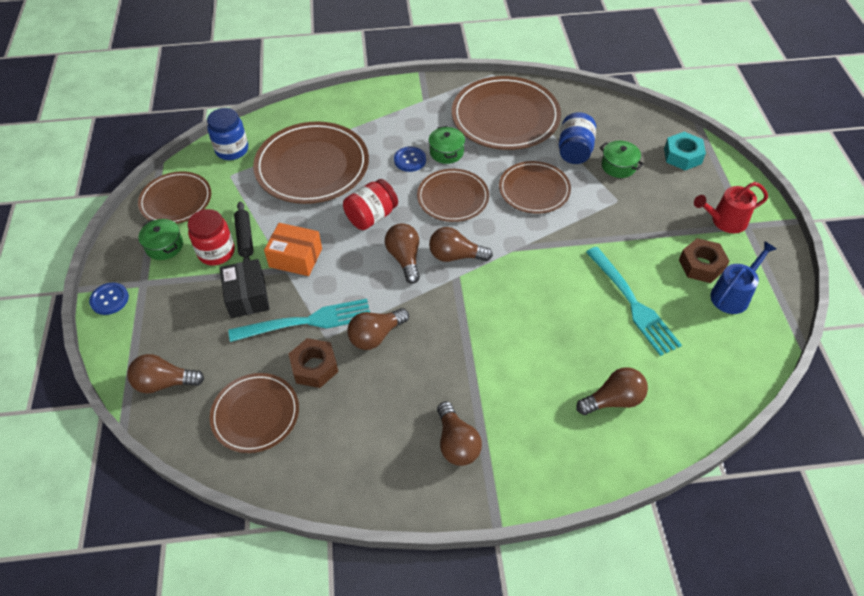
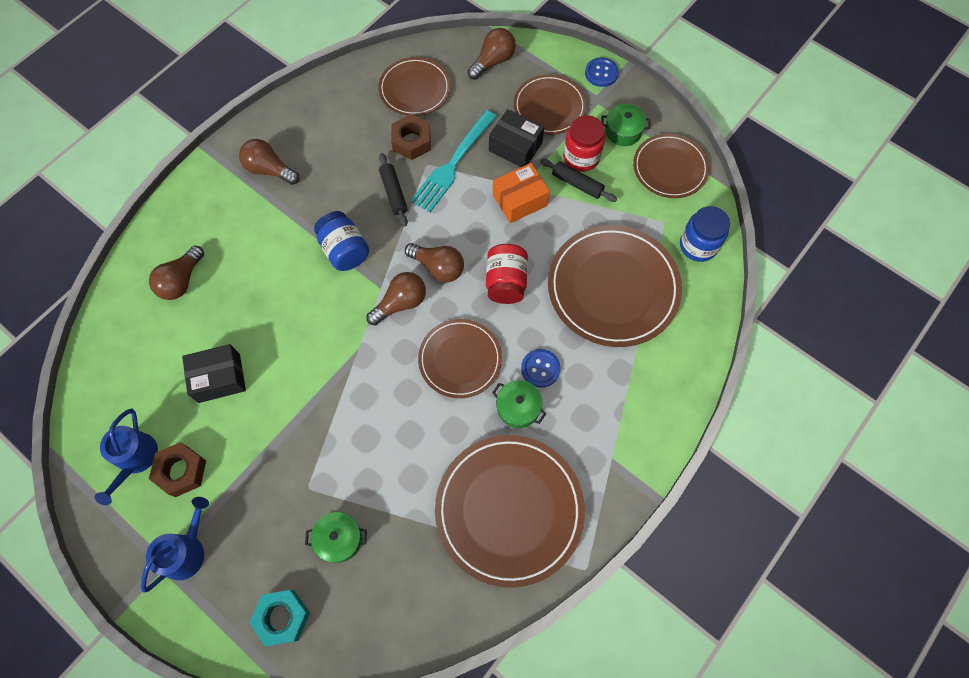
camera: 135 degrees right, 15 degrees up
brown light bulb [347,308,409,350] -> black rolling pin [379,153,408,227]
brown plate [499,161,571,214] -> brown plate moved to [514,74,587,135]
blue jar [559,112,596,164] -> blue jar moved to [314,211,369,271]
turquoise fork [586,247,682,356] -> black box [182,344,246,403]
red watering can [694,182,768,233] -> blue watering can [141,497,209,593]

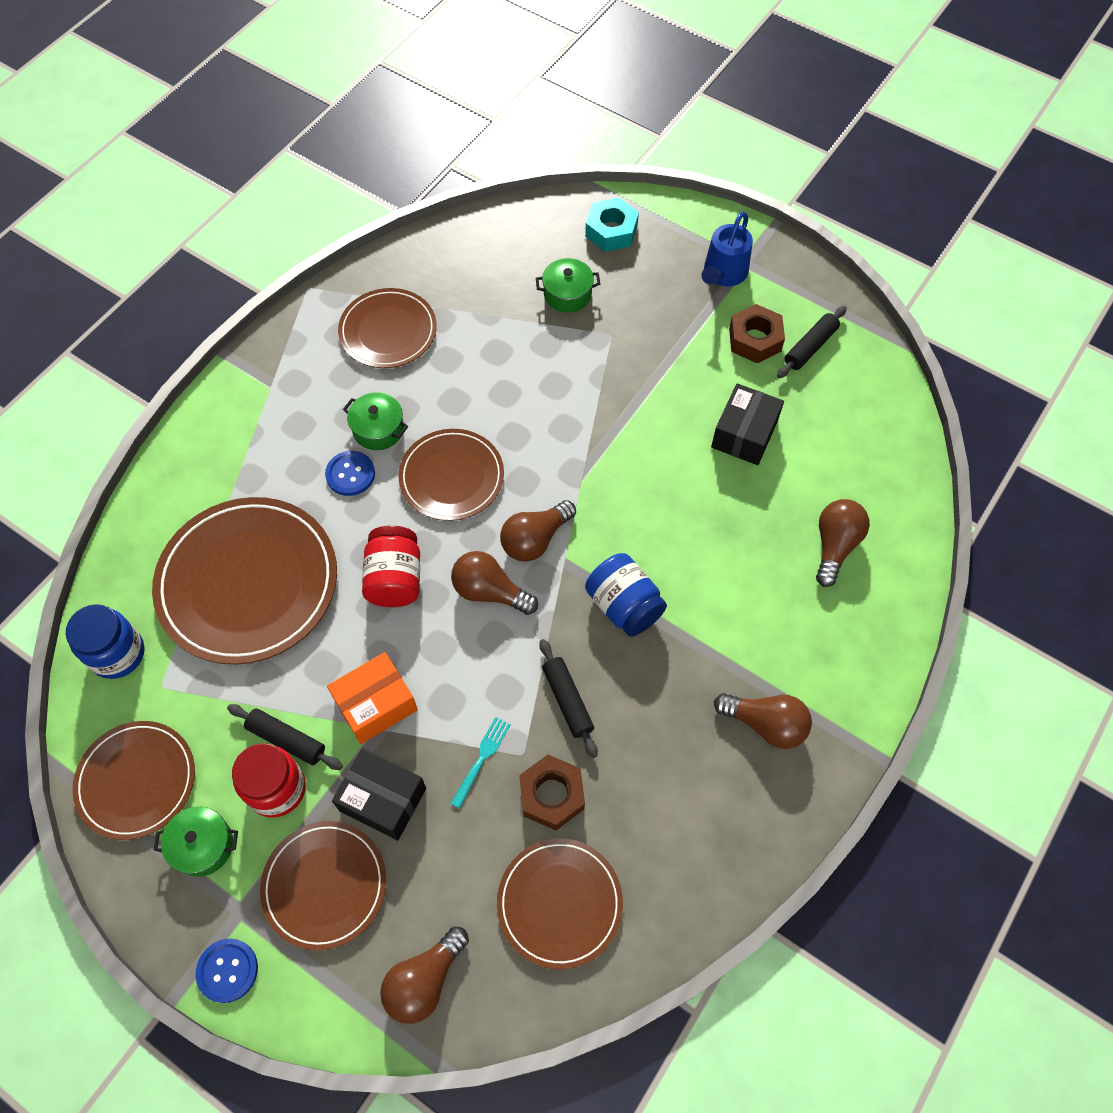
camera: 175 degrees right, 5 degrees down
blue watering can [95,408,158,505] -> black rolling pin [777,306,847,378]
black box [182,344,246,403] -> black box turned 45 degrees counterclockwise [711,383,784,465]
turquoise fork [410,110,497,212] -> turquoise fork [450,717,511,808], size x0.48
brown plate [435,435,585,588] -> brown plate [338,288,437,368], size x0.61

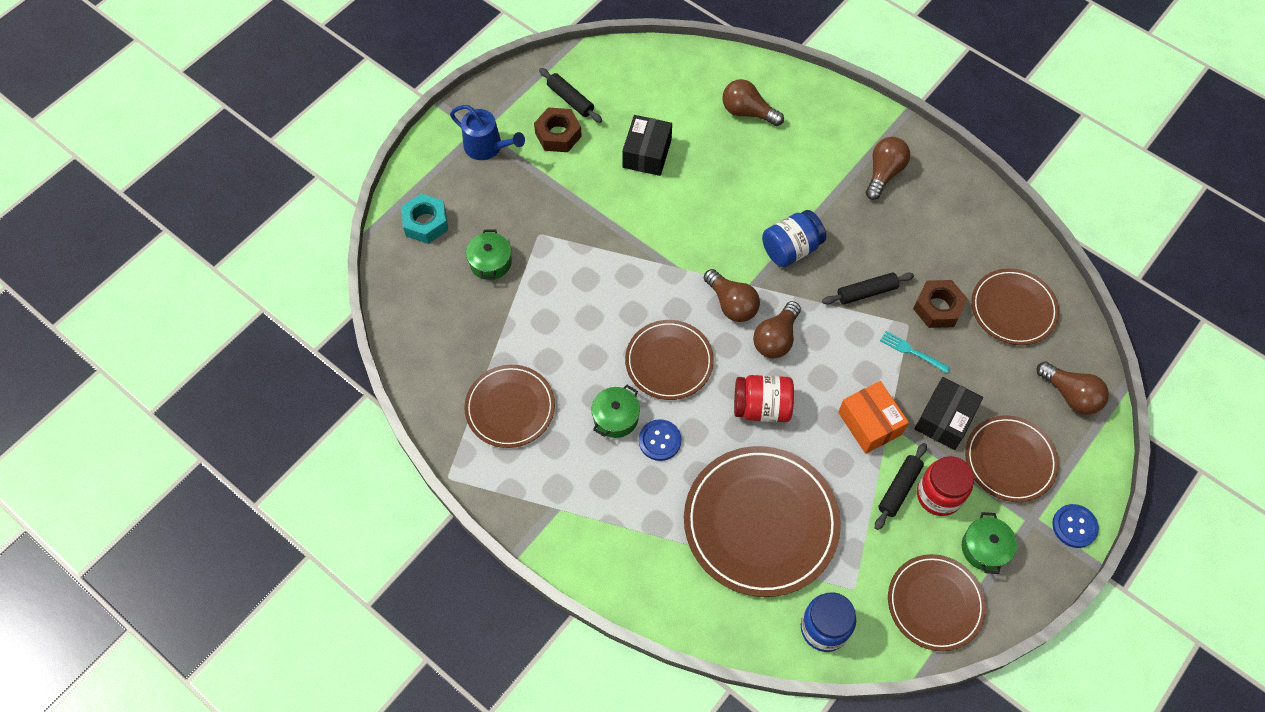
camera: 85 degrees left, 0 degrees up
black box [711,383,784,465] -> black box turned 75 degrees clockwise [622,115,672,176]

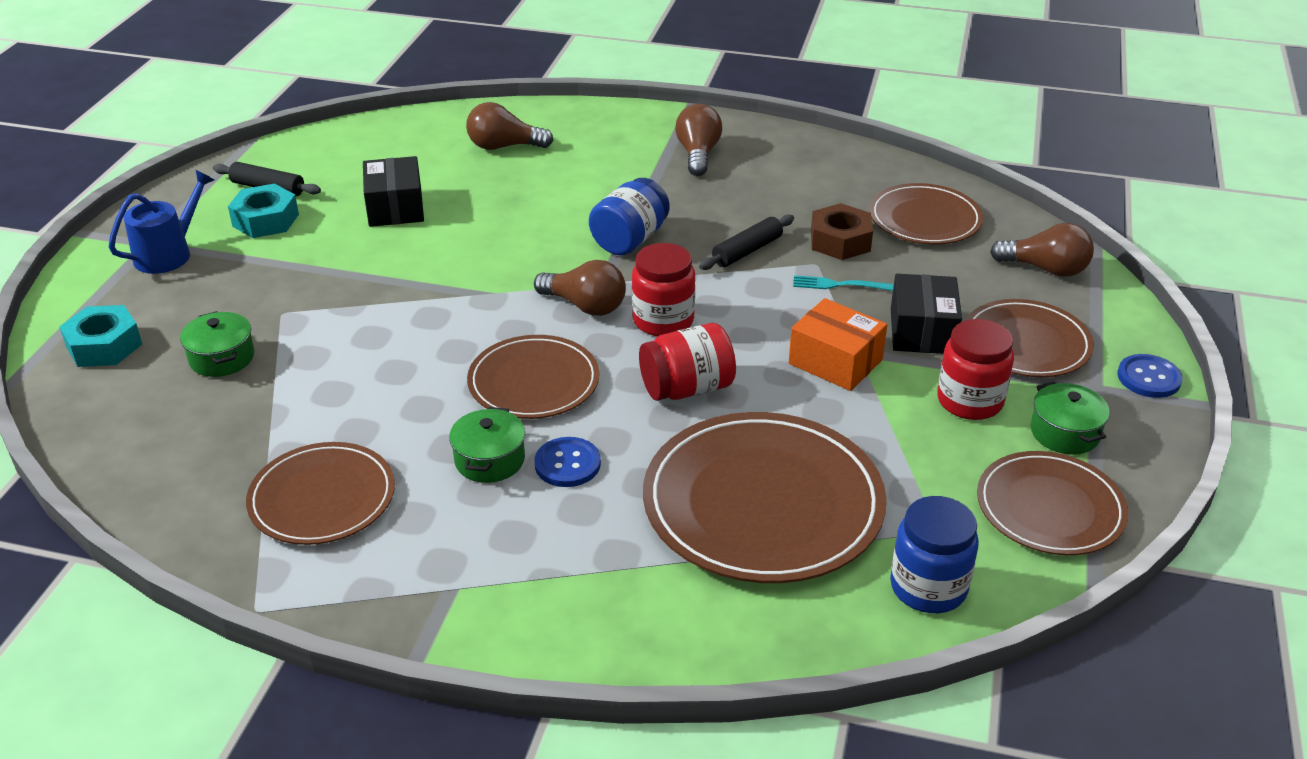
camera: 25 degrees left, 25 degrees down
blue watering can [450,105,525,160] -> blue watering can turned 60 degrees counterclockwise [109,170,214,274]
brown nut [534,107,582,152] -> turquoise nut [228,184,299,238]
brown light bulb [753,301,801,358] -> red jar [632,243,695,336]
black rolling pin [875,443,927,530] -> none

